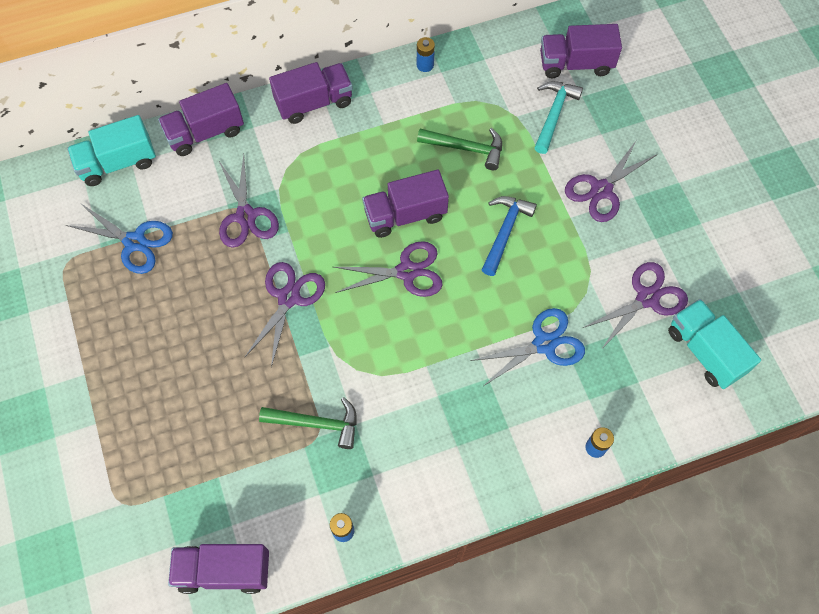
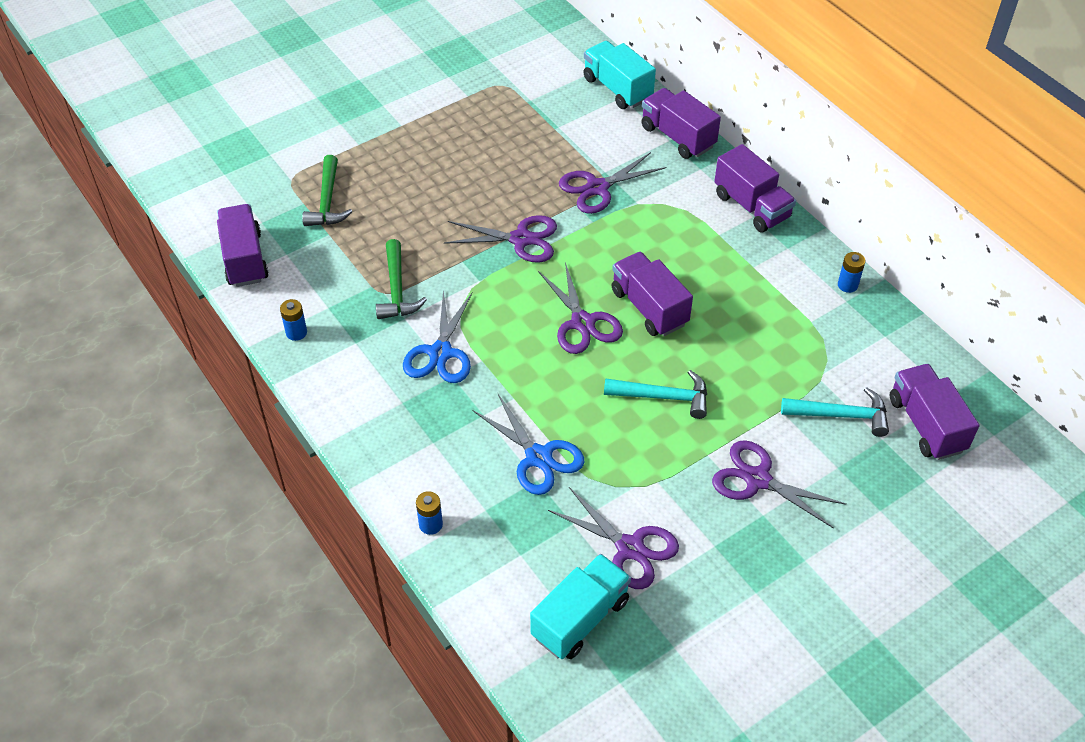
camera: 75 degrees right, 15 degrees down
blue scissors [66,203,173,274] -> blue scissors moved to [403,290,472,383]
green hammer [417,128,502,170] -> green hammer moved to [302,155,353,226]
blue hammer [482,196,537,276] -> turquoise hammer [604,370,707,419]

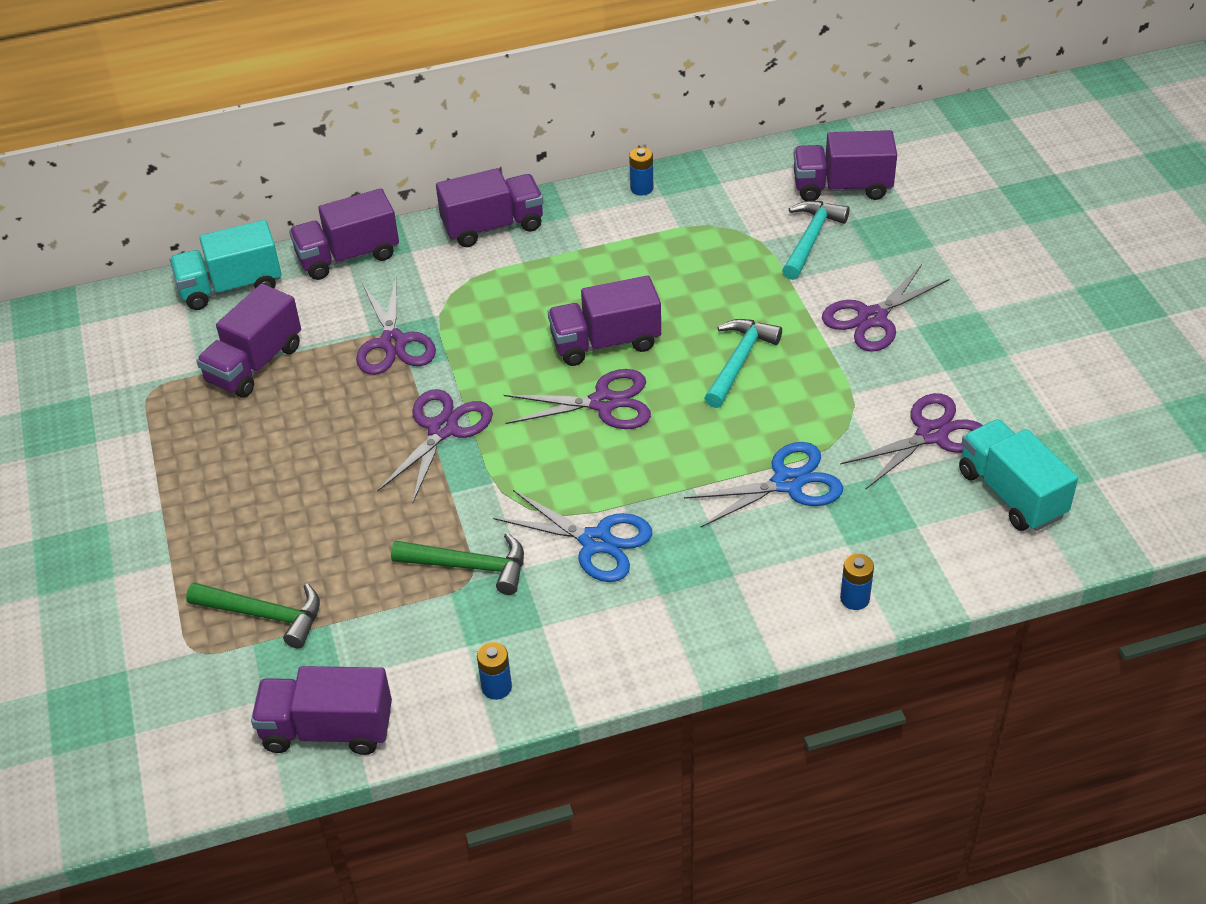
camera: 70 degrees left, 5 degrees down
none -> purple truck [196,284,301,398]

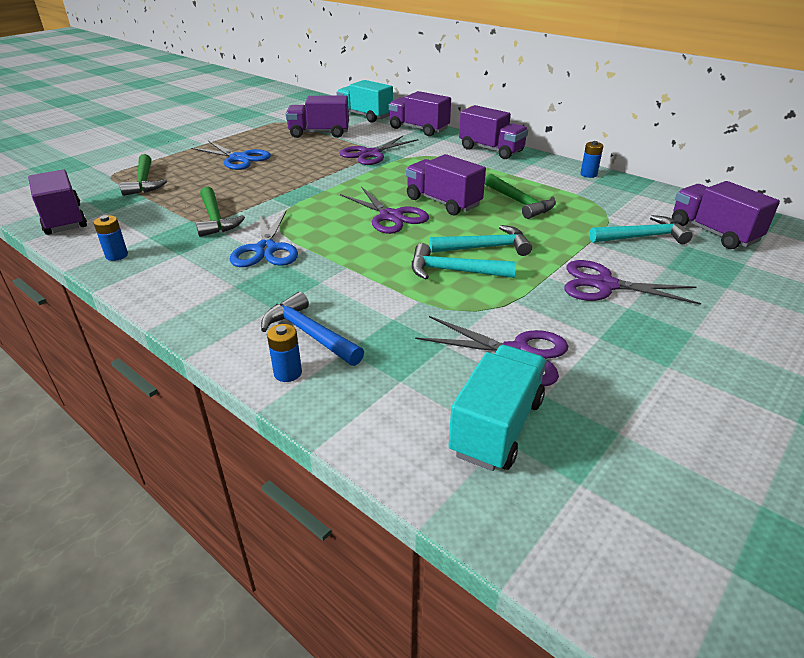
camera: 55 degrees right, 10 degrees down
purple scissors [377,389,493,503] -> none
blue scissors [684,442,843,528] -> blue scissors moved to [191,141,271,170]
none -> blue hammer [261,292,364,366]
none -> turquoise hammer [412,243,516,279]
none -> green hammer [485,174,556,219]

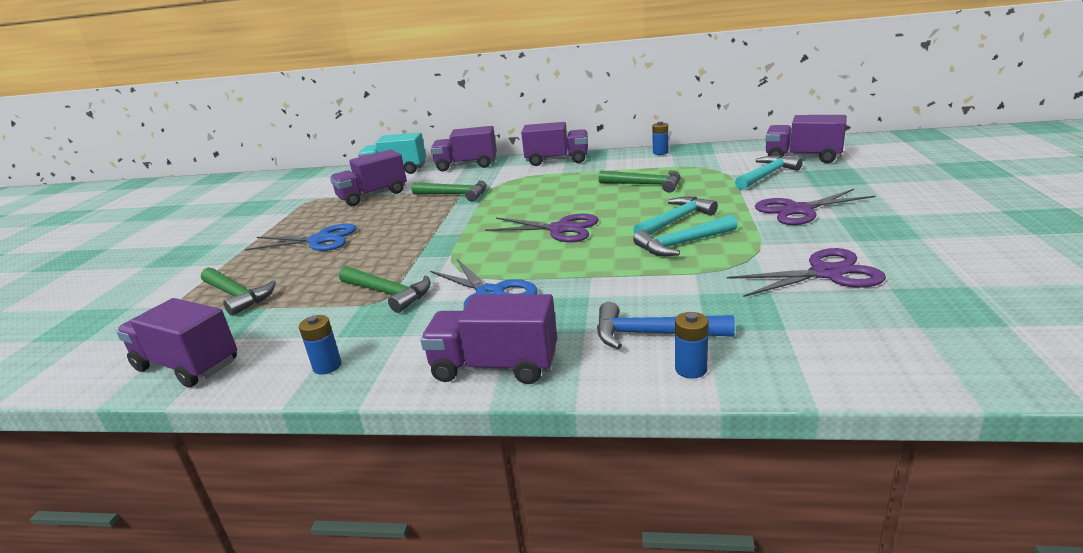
camera: 30 degrees left, 10 degrees down
purple scissors [339,136,419,165] -> green hammer [411,180,487,202]
purple truck [406,154,486,216] -> purple truck moved to [420,294,557,384]
turquoise truck [449,345,547,471] -> none

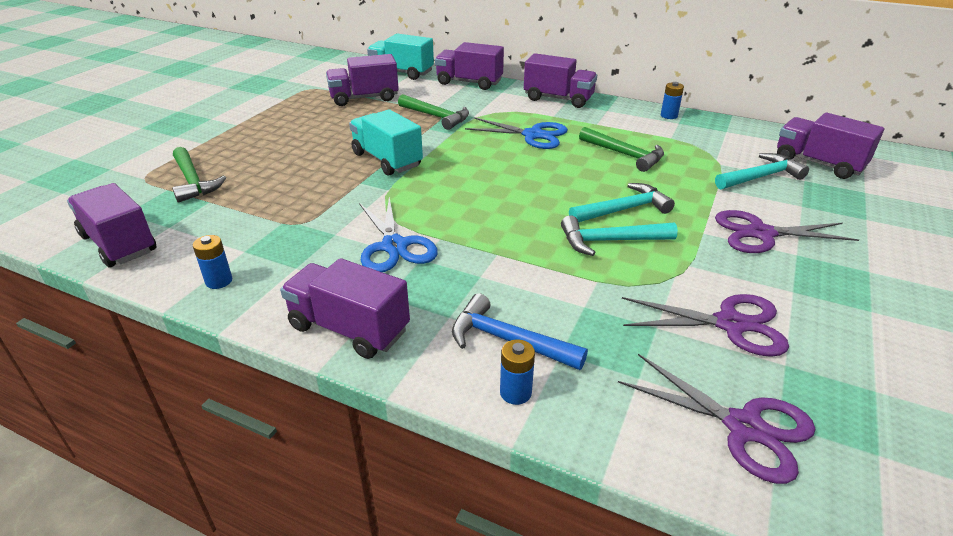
camera: 15 degrees right, 10 degrees up
blue scissors [245,224,357,251] -> blue scissors moved to [465,117,568,149]
green hammer [339,266,431,313] -> none
purple scissors [485,214,599,242] -> purple scissors moved to [618,354,815,484]
none -> turquoise truck [349,109,423,175]

